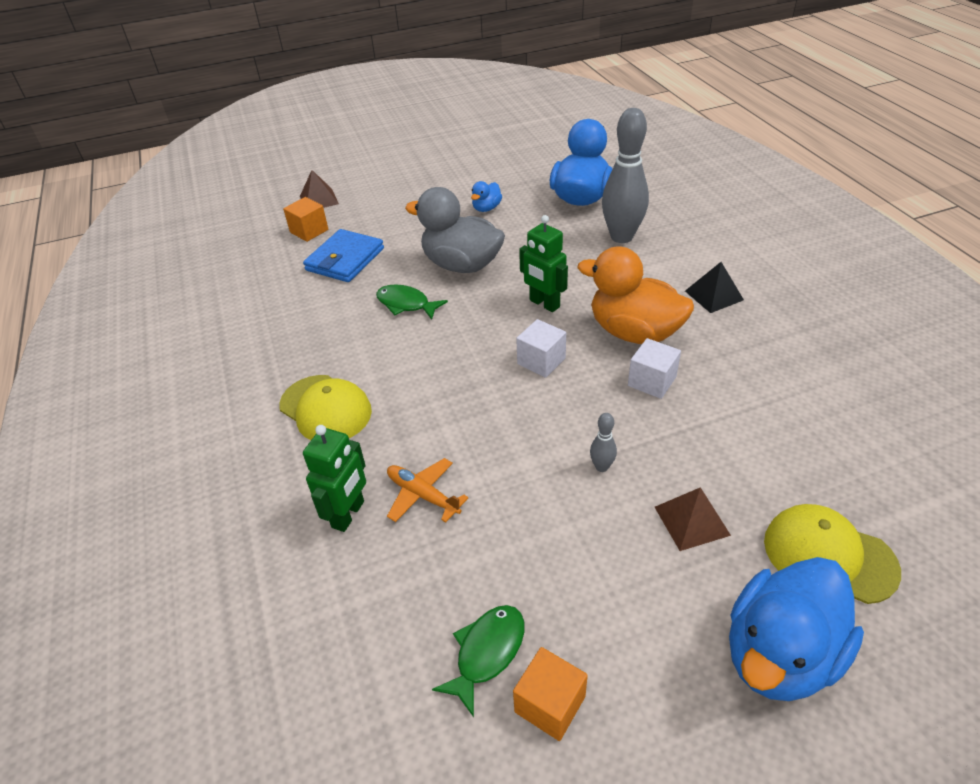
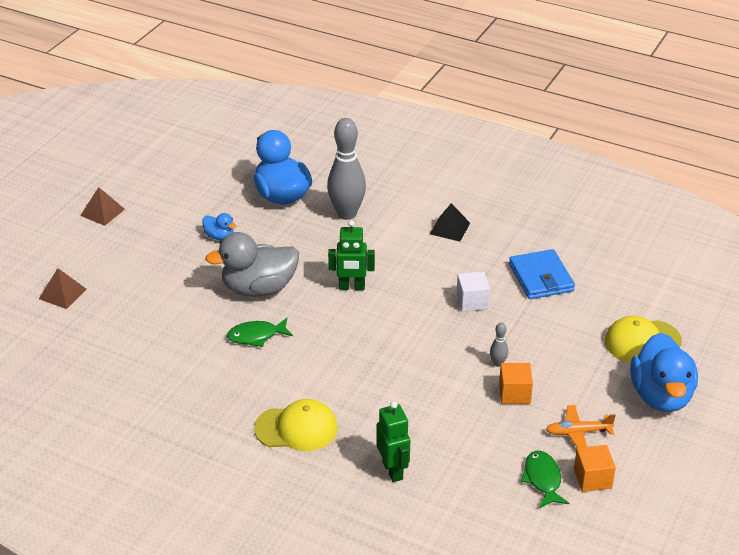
camera: 45 degrees left, 5 degrees down
orange cube [283,197,328,242] -> orange cube moved to [499,363,533,404]
blue wallet [303,229,384,282] -> blue wallet moved to [509,249,575,299]
orange plane [387,458,468,522] -> orange plane moved to [546,405,616,448]
blue duck [471,181,502,212] -> blue duck turned 45 degrees counterclockwise [202,213,236,240]
white cube [516,319,566,378] -> none
orange duck [577,246,694,344] -> none
brown pyramid [655,487,731,551] -> brown pyramid moved to [80,187,125,226]

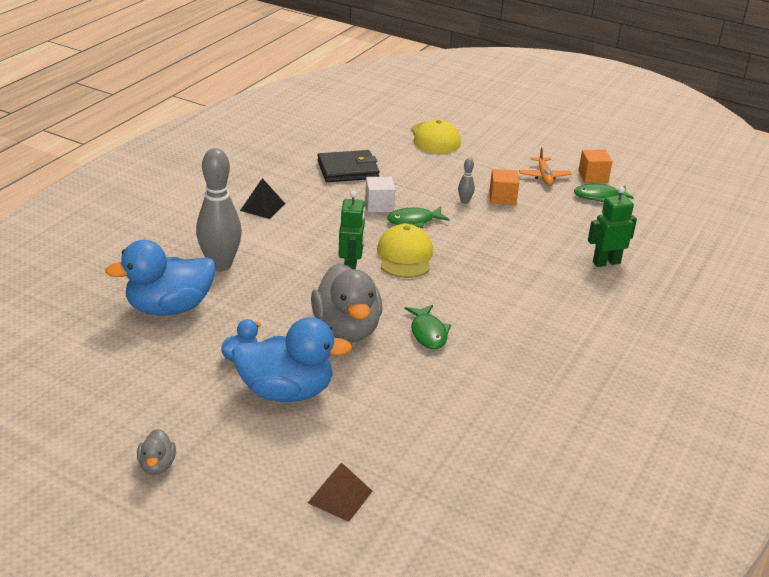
camera: 90 degrees left, 5 degrees down
brown pyramid [80,187,125,226] -> grey duck [137,429,176,475]
yellow cap [254,399,338,451] -> yellow cap moved to [377,224,433,278]
blue wallet [509,249,575,299] -> black wallet [317,150,380,182]
blue duck [630,333,698,412] -> blue duck moved to [232,317,352,402]
none -> green fish [387,207,450,228]

